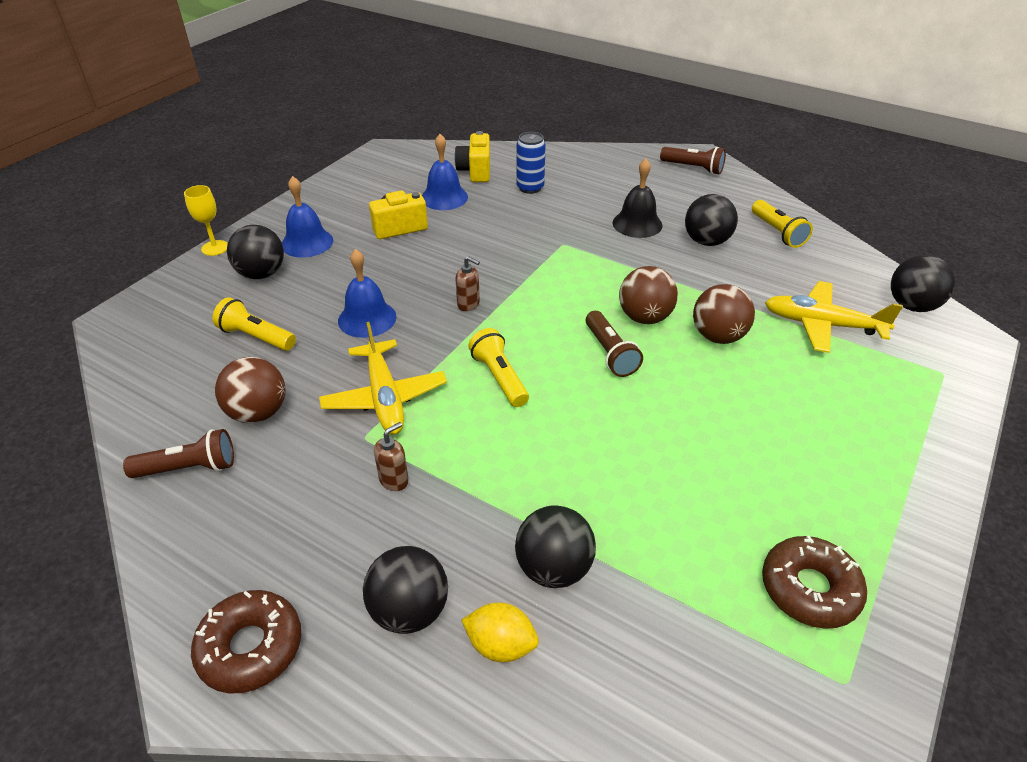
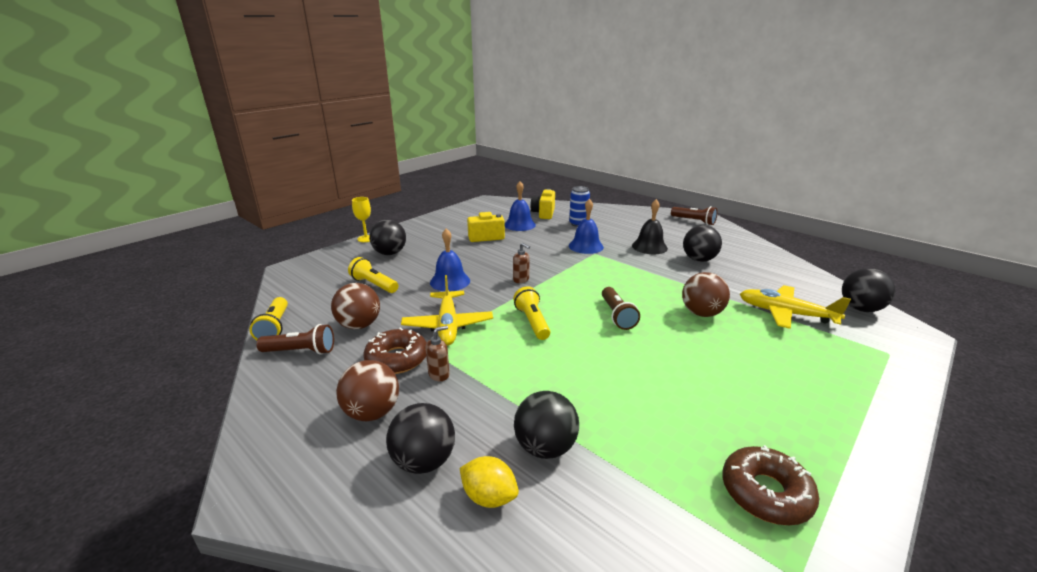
camera: 10 degrees right, 15 degrees down
brown donut [191,590,301,693] -> brown donut moved to [363,327,427,374]
blue bell [282,176,333,258] -> blue bell moved to [569,199,604,254]
brown ball [619,266,678,324] -> brown ball moved to [336,360,399,421]
yellow flashlight [752,200,813,248] -> yellow flashlight moved to [250,297,288,340]

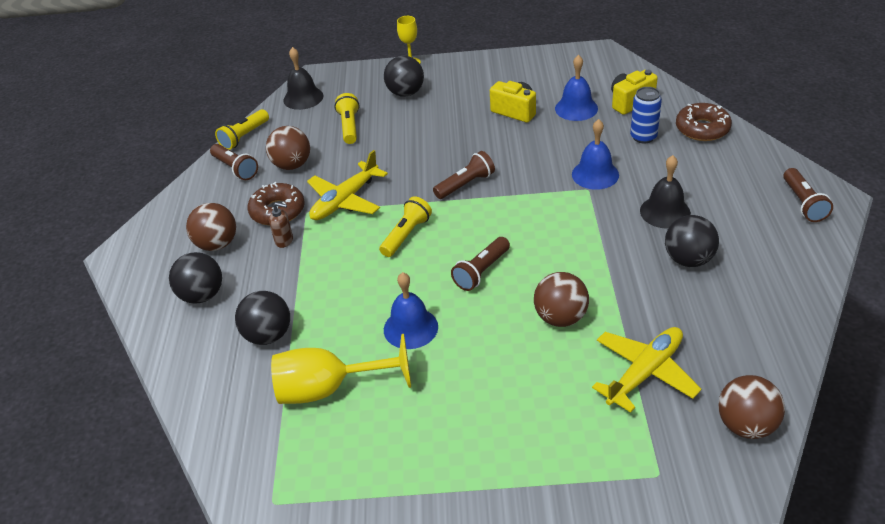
camera: 50 degrees right, 15 degrees up
blue bell [430,228,470,291] -> blue bell moved to [384,272,438,349]
yellow lemon [460,456,519,508] -> none
brown soap dispenser [513,243,530,283] -> brown flashlight [433,151,495,199]
brown donut [722,445,819,525] -> brown donut moved to [676,103,732,141]
yellow plane [740,285,851,329] -> yellow plane turned 60 degrees clockwise [592,327,701,413]
black ball [842,268,896,312] -> brown ball [718,375,785,439]
none -> yellow goblet [271,334,411,404]
none -> black bell [283,47,323,110]

